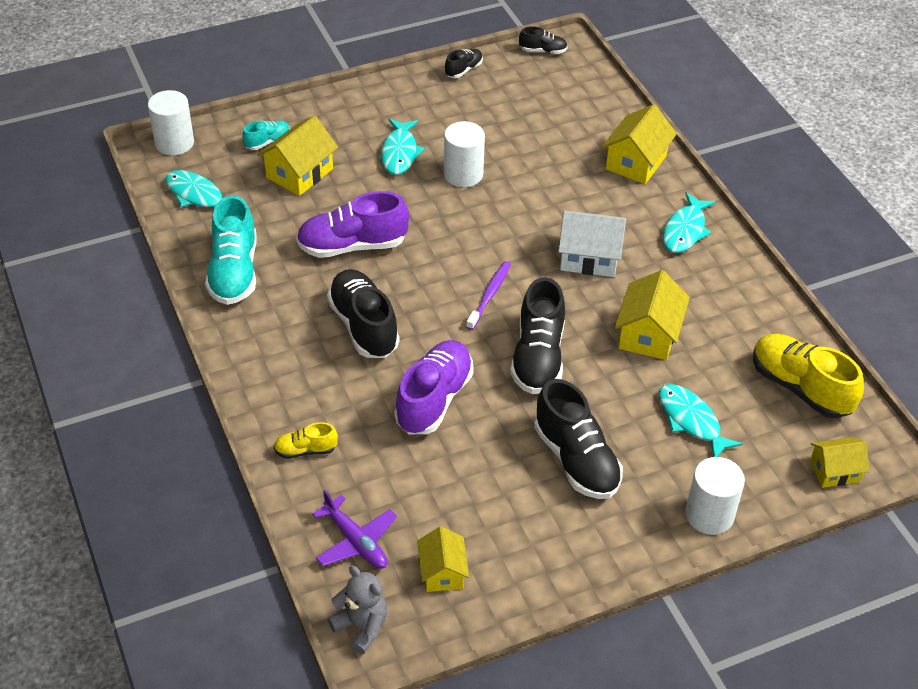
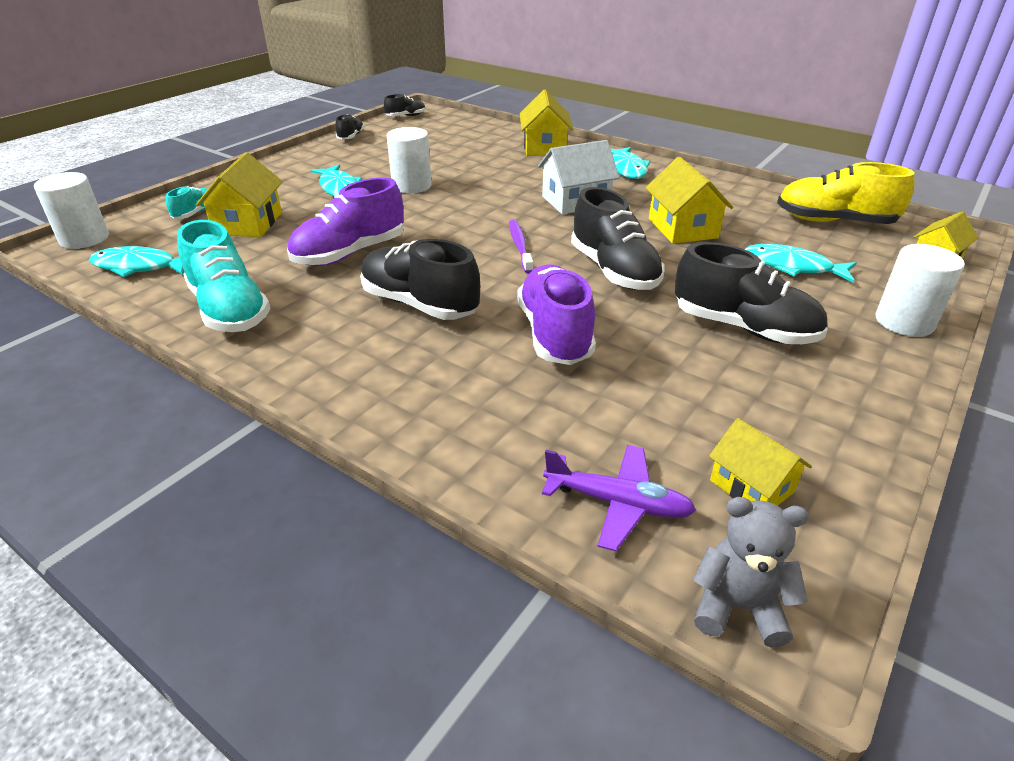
camera: 30 degrees left, 10 degrees down
yellow shoe [274,422,338,459] -> none

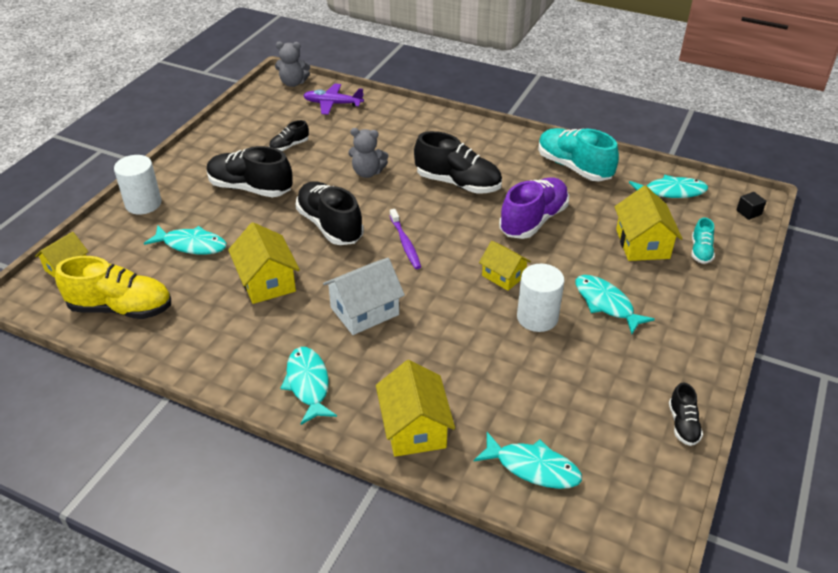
camera: 170 degrees right, 5 degrees up
white cylinder [34,172,109,249] -> black cube [736,192,766,220]
black shoe [384,94,426,116] -> black shoe moved to [269,120,309,151]
purple shoe [517,264,596,365] -> grey teddy bear [348,128,388,178]
yellow house [709,418,812,506] -> yellow house moved to [479,241,531,291]
none -> turquoise fish [474,432,582,489]

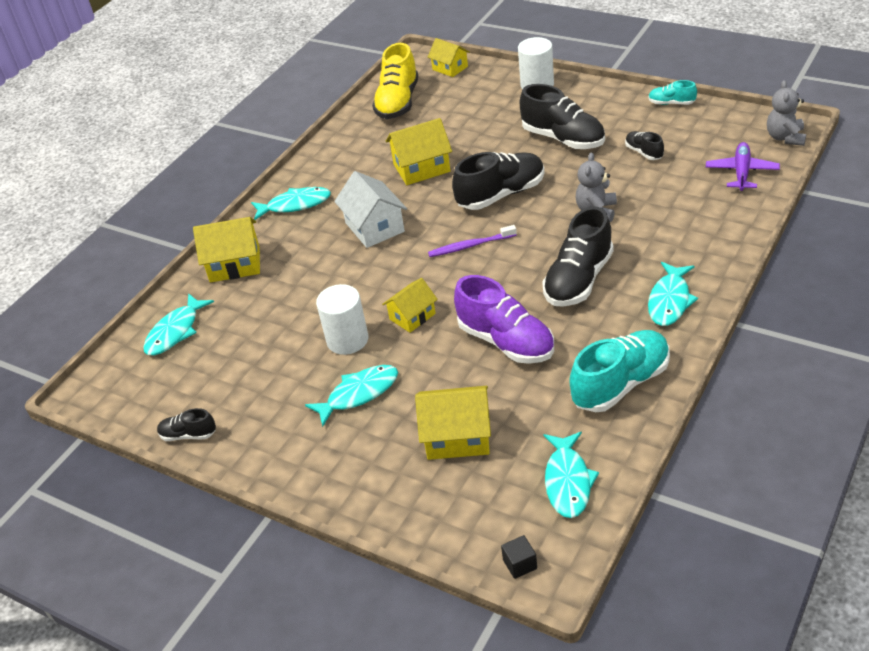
camera: 100 degrees right, 0 degrees up
turquoise fish [144,226,227,254] -> turquoise fish moved to [648,262,698,326]
black shoe [207,146,293,197] -> black shoe turned 105 degrees clockwise [520,84,605,149]
turquoise shoe [691,217,715,264] -> turquoise shoe moved to [648,80,697,105]

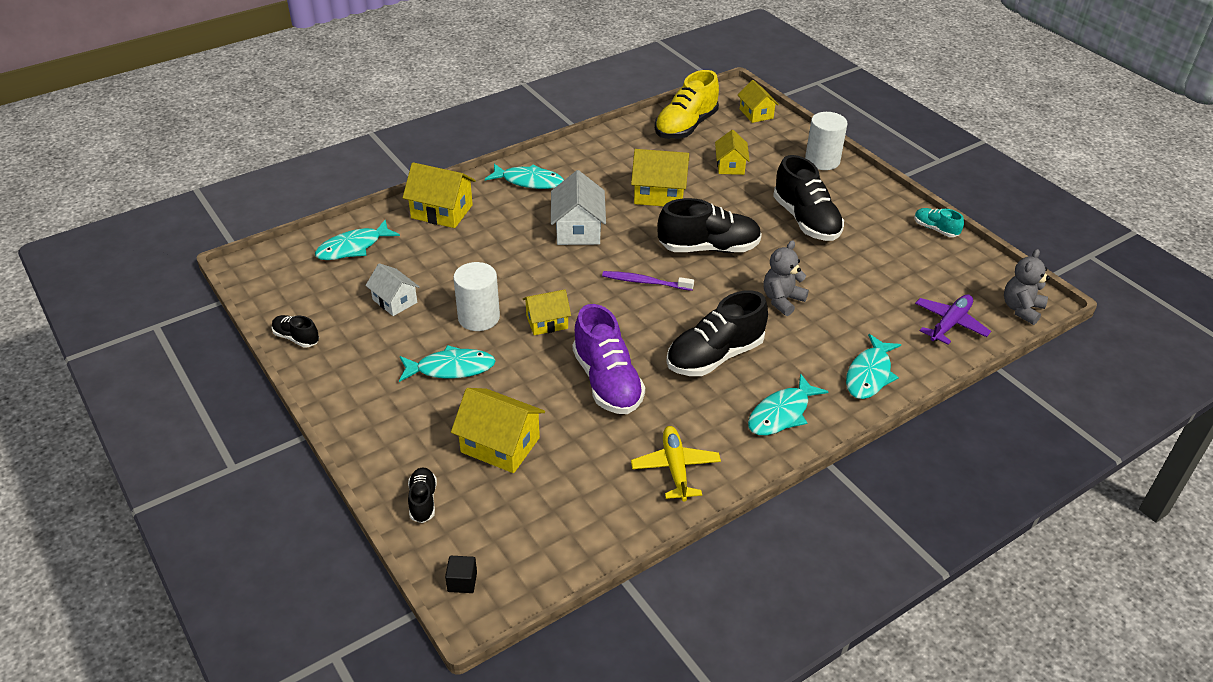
camera: 20 degrees right, 0 degrees up
turquoise fish [543,432,599,518] -> turquoise fish moved to [846,334,902,399]
turquoise shoe [570,330,670,412] -> yellow plane [631,426,721,502]
black shoe [625,131,664,160] -> black shoe moved to [408,468,437,523]
none -> white house [365,263,420,316]
none -> yellow house [715,130,750,175]

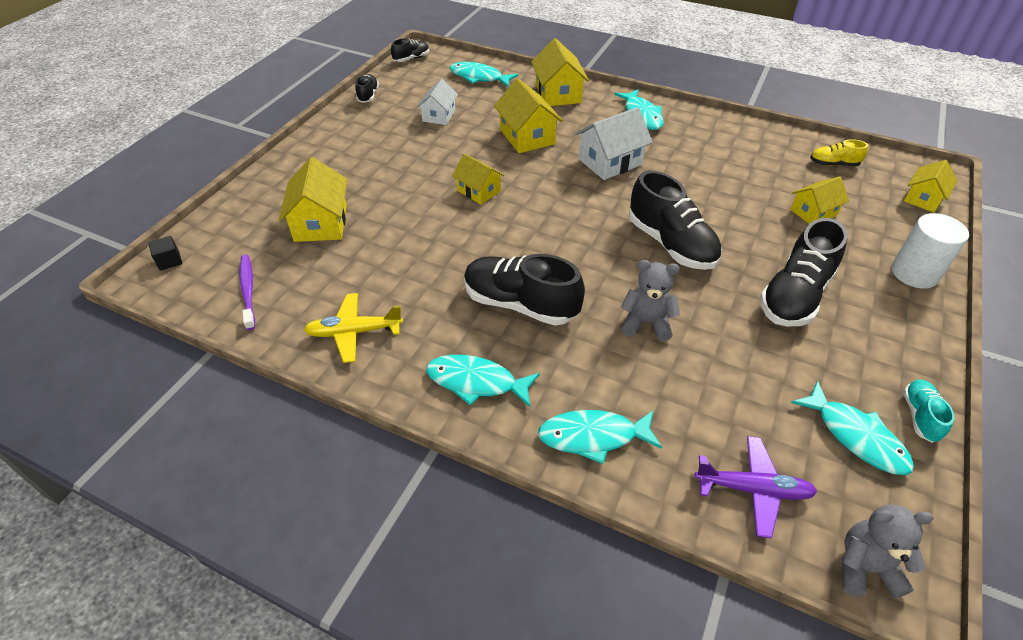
camera: 60 degrees right, 5 degrees up
turquoise fish [399,345,496,382] -> turquoise fish moved to [791,381,914,475]
black shoe [408,468,437,523] -> black shoe moved to [391,38,429,62]
white cylinder [453,262,500,331] -> none
purple shoe [573,304,645,414] -> none
purple toothbrush [602,271,694,291] -> purple toothbrush moved to [240,255,255,330]
yellow house [631,149,689,206] -> yellow house moved to [494,79,563,153]
yellow plane [631,426,721,502] -> yellow plane turned 150 degrees counterclockwise [304,293,403,363]
yellow shoe [655,70,719,139] -> yellow shoe [810,139,868,166], size x0.50

